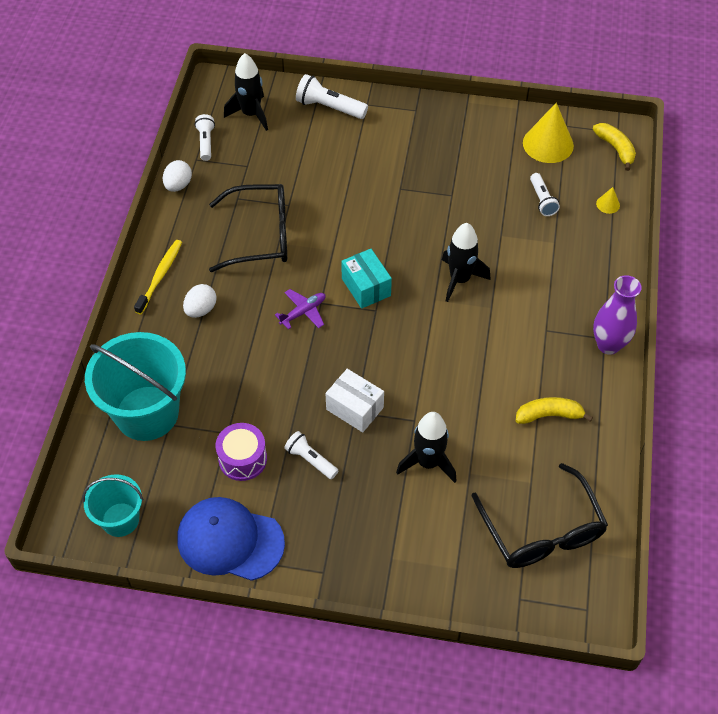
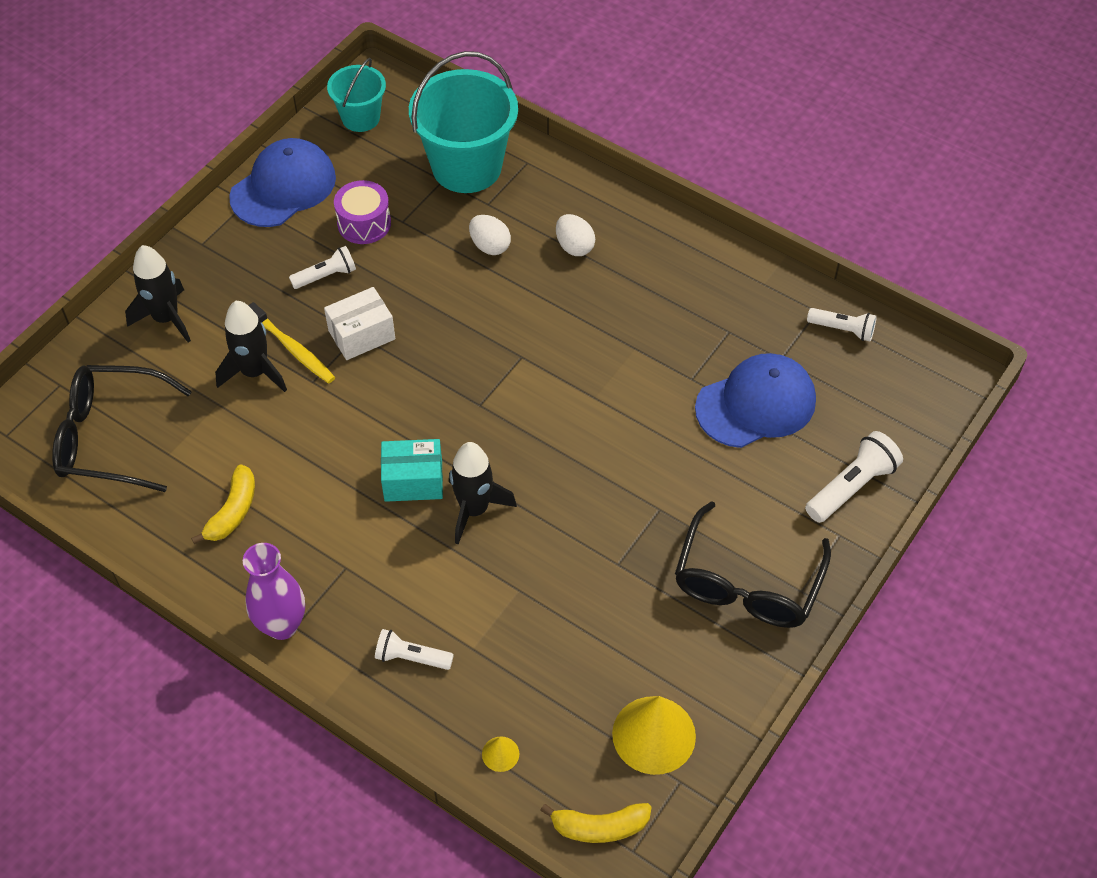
camera: 115 degrees right, 0 degrees up
yellow toothbrush [134,240,182,314] -> yellow toothbrush moved to [248,302,335,383]
white egg [163,160,192,192] -> white egg moved to [469,215,511,255]
black glasses [209,184,287,272] -> black glasses moved to [675,501,831,628]
black rocket [224,53,268,131] -> black rocket moved to [125,245,191,342]
purple plane [275,289,326,330] -> none
turquoise box [341,249,392,309] -> turquoise box moved to [381,439,443,502]
white flashlight [530,173,560,216] -> white flashlight moved to [375,629,454,670]
none -> blue cap [695,353,816,448]

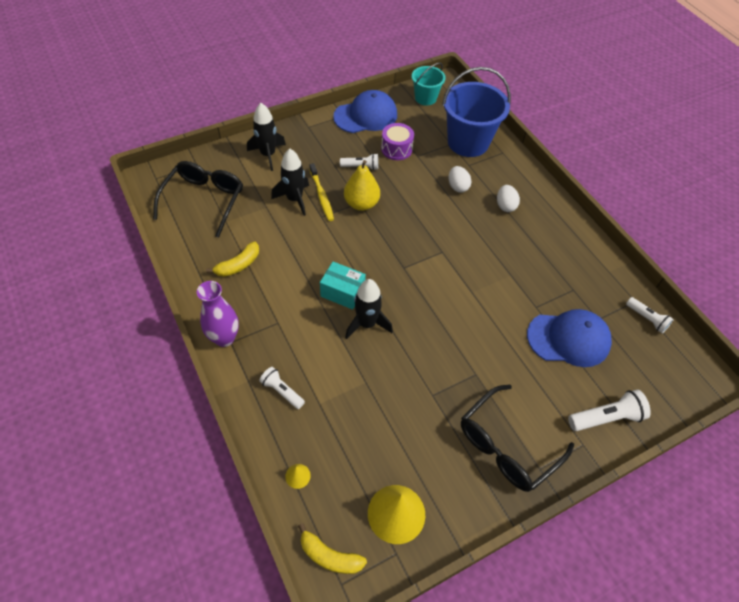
camera: 25 degrees right, 0 degrees up
black glasses [52,365,192,492] -> black glasses turned 75 degrees clockwise [153,161,243,238]
white box [324,287,395,360] -> yellow pear [344,160,380,211]
turquoise bucket [409,51,518,193] -> blue bucket [442,67,511,157]

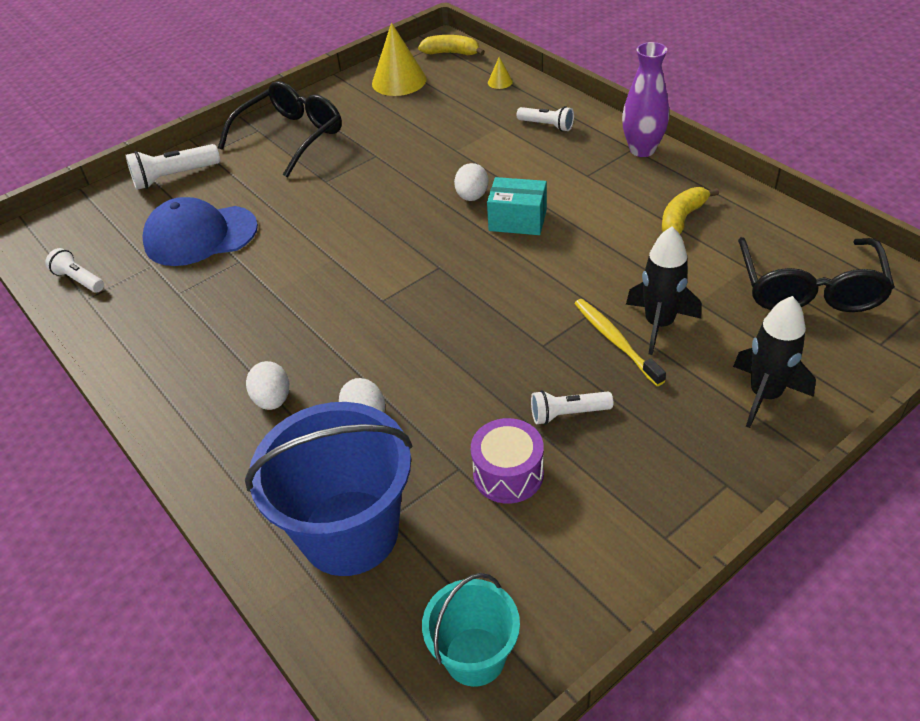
camera: 175 degrees right, 10 degrees down
blue cap [333,90,397,133] -> none
yellow pear [344,160,380,211] -> none
black rocket [345,279,393,339] -> white egg [454,163,489,201]

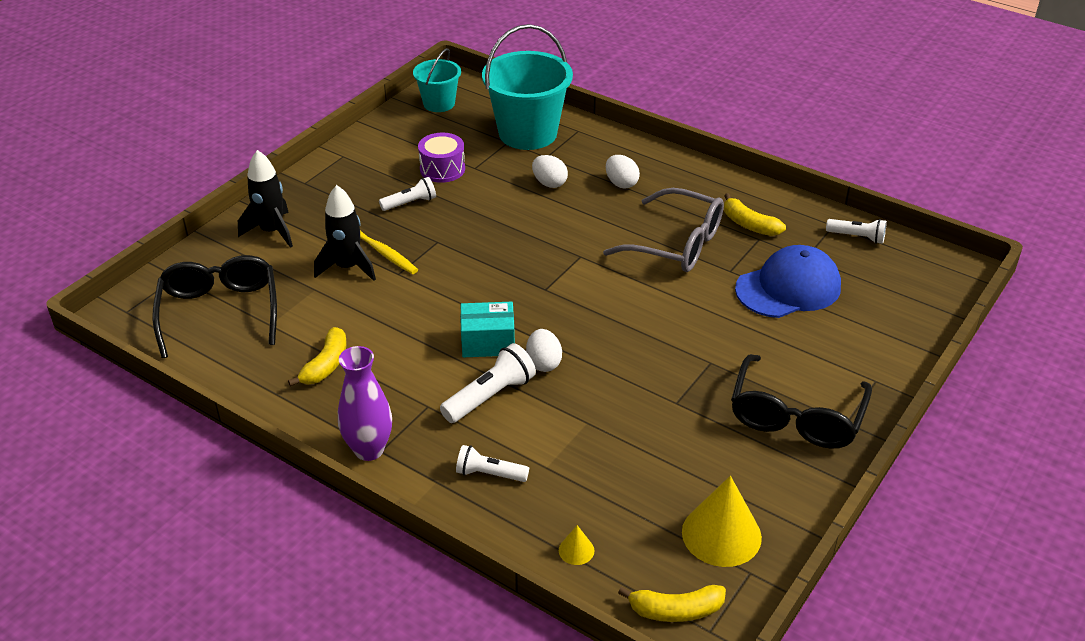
camera: 160 degrees right, 5 degrees down
white flashlight [125,144,220,190] -> white flashlight moved to [440,343,536,423]
blue bucket [245,402,412,576] -> turquoise bucket [482,24,573,150]
none -> grey glasses [603,188,724,272]
none -> yellow banana [724,193,786,236]

